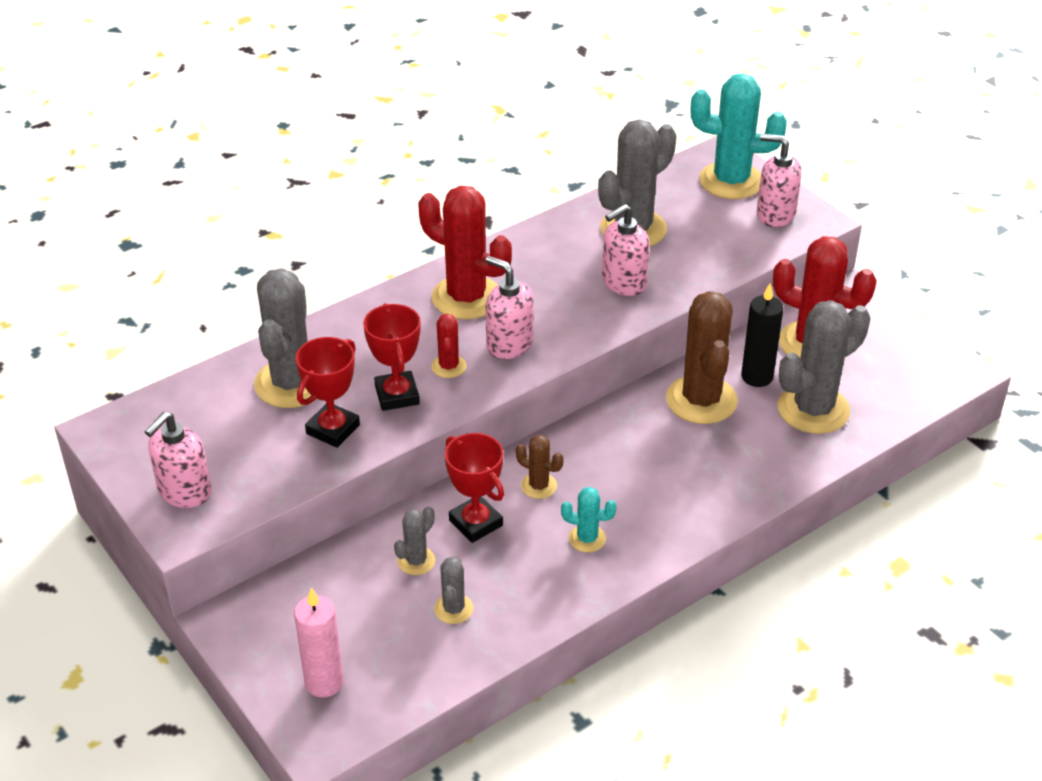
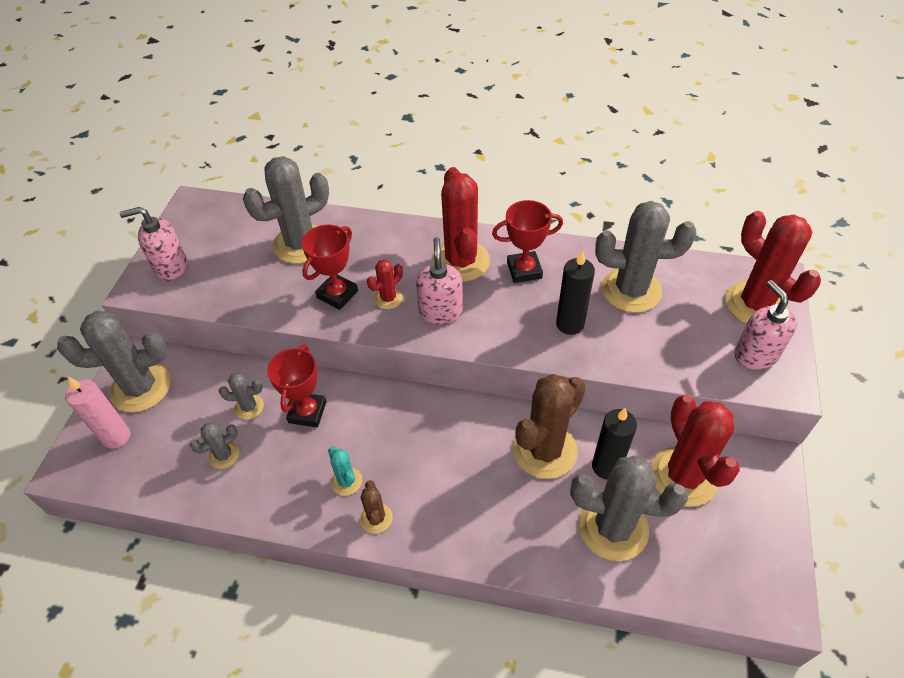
camera: 50 degrees right, 10 degrees up
red trophy [295,337,360,448] -> red trophy moved to [492,200,563,283]
brown cactus [516,435,563,499] -> brown cactus moved to [360,480,393,533]
pink soap dispenser [602,204,650,296] -> black candle [556,250,595,335]
turquoise cactus [690,73,787,199] -> red cactus [725,211,821,324]
none -> grey cactus [57,311,171,413]

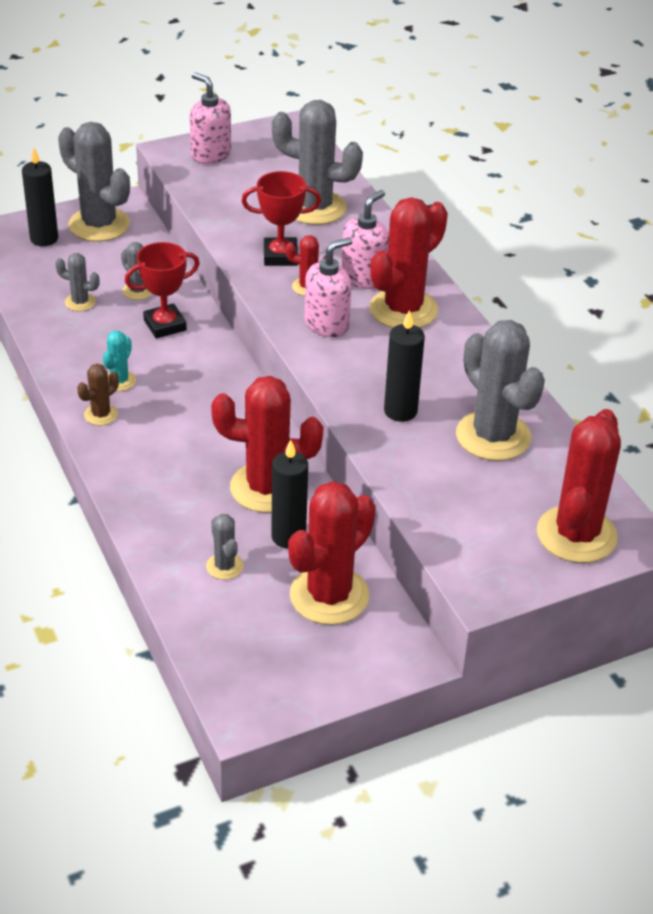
camera: 50 degrees right, 10 degrees down
pink candle [65,377,130,449] -> black candle [22,148,58,246]
red trophy [492,200,563,283] -> none
brown cactus [513,374,586,479] -> red cactus [211,376,323,513]
grey cactus [570,456,688,561] -> grey cactus [206,514,244,580], size x0.48
pink soap dispenser [734,280,797,370] -> pink soap dispenser moved to [341,190,389,289]

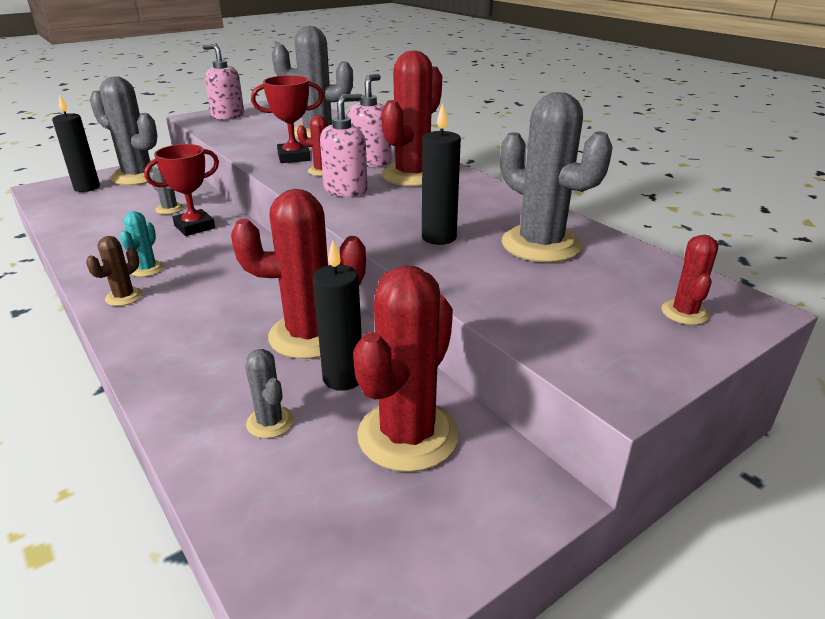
camera: 10 degrees left, 10 degrees down
grey cactus [55,253,100,311] -> none
red cactus [537,409,621,563] -> red cactus [661,235,718,325], size x0.48

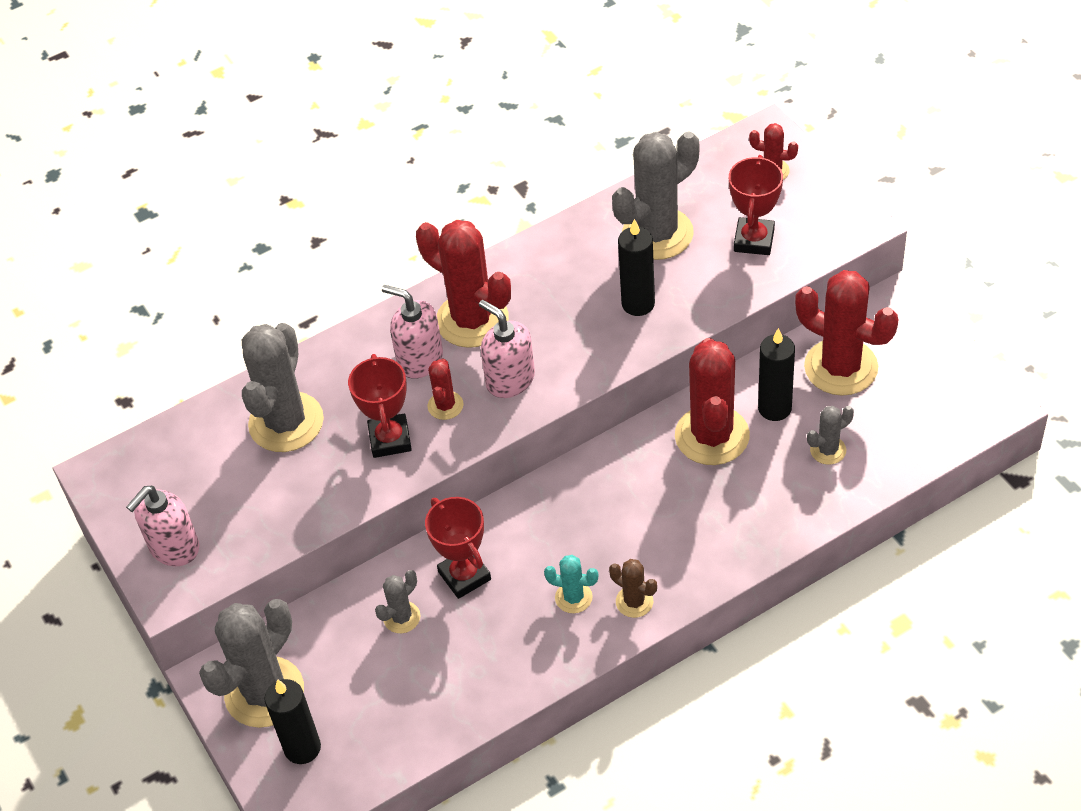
camera: 80 degrees left, 20 degrees up
none -> red trophy [729,155,783,255]

